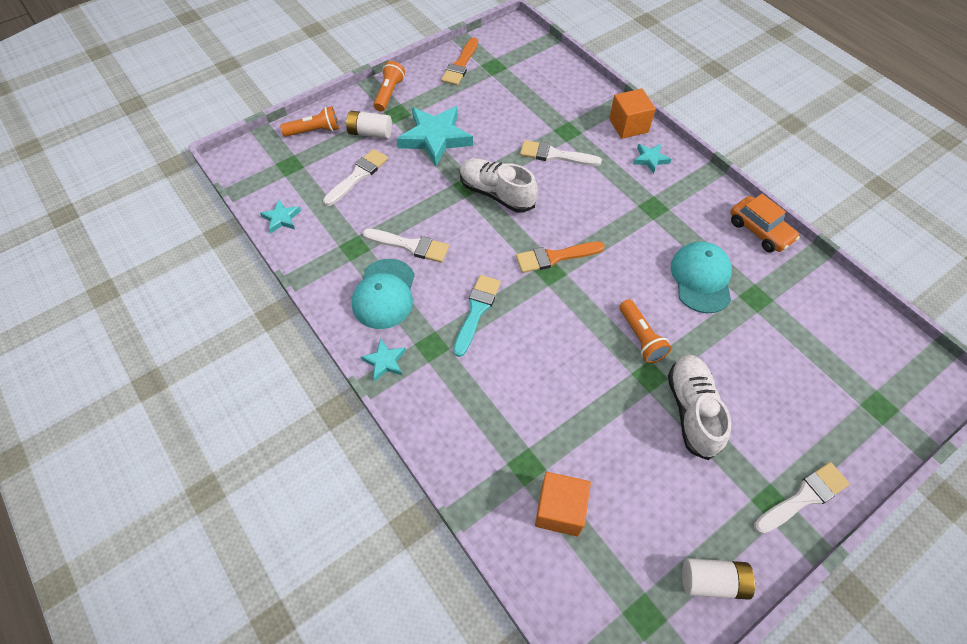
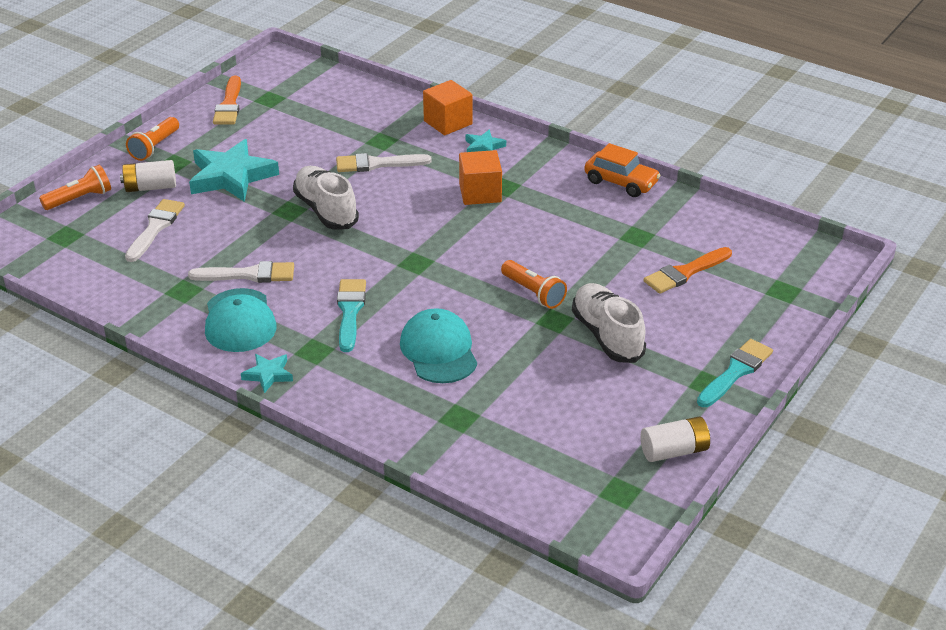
camera: 20 degrees left, 20 degrees down
turquoise star [260,200,301,234] -> none
orange flashlight [374,61,405,112] -> orange flashlight turned 150 degrees counterclockwise [126,117,179,161]
white shoe [460,158,538,213] -> white shoe turned 45 degrees clockwise [293,166,359,230]
orange brush [516,242,605,273] -> orange brush moved to [644,247,732,294]
orange cube [535,472,591,536] -> orange cube moved to [459,150,502,205]
turquoise cap [671,242,732,313] -> turquoise cap moved to [400,308,477,383]
white brush [754,462,850,534] -> turquoise brush [697,339,773,407]

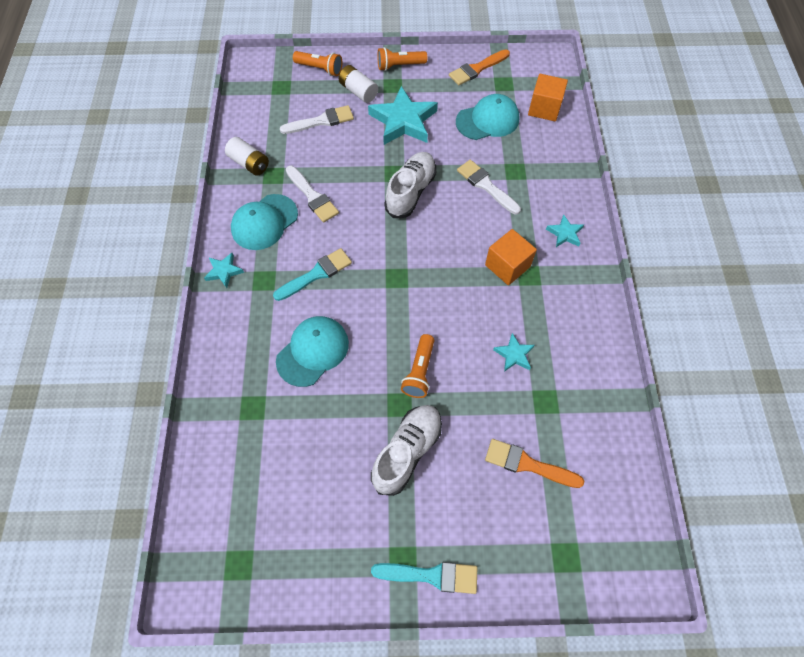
camera: 55 degrees right, 25 degrees up
orange cube [423,80,473,135] -> orange cube moved to [528,74,568,121]
orange car [584,143,661,197] -> none
white battery [640,416,710,462] -> white battery moved to [225,137,269,176]
none -> turquoise cap [456,94,519,140]
none -> turquoise star [493,333,534,372]

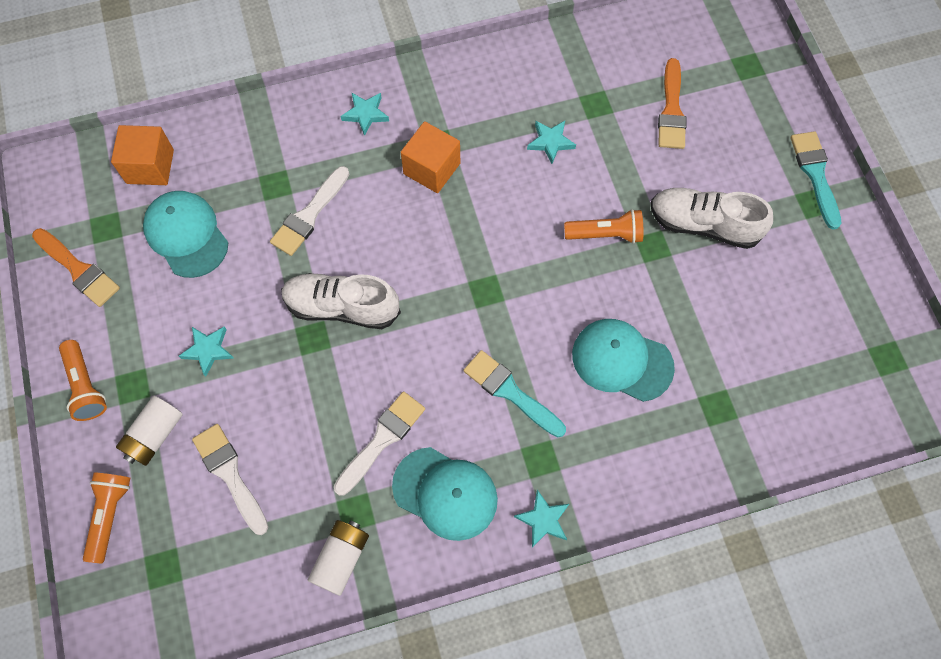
camera: 105 degrees left, 5 degrees up
turquoise star [368,86,438,145] -> turquoise star [179,326,233,377], size x0.48

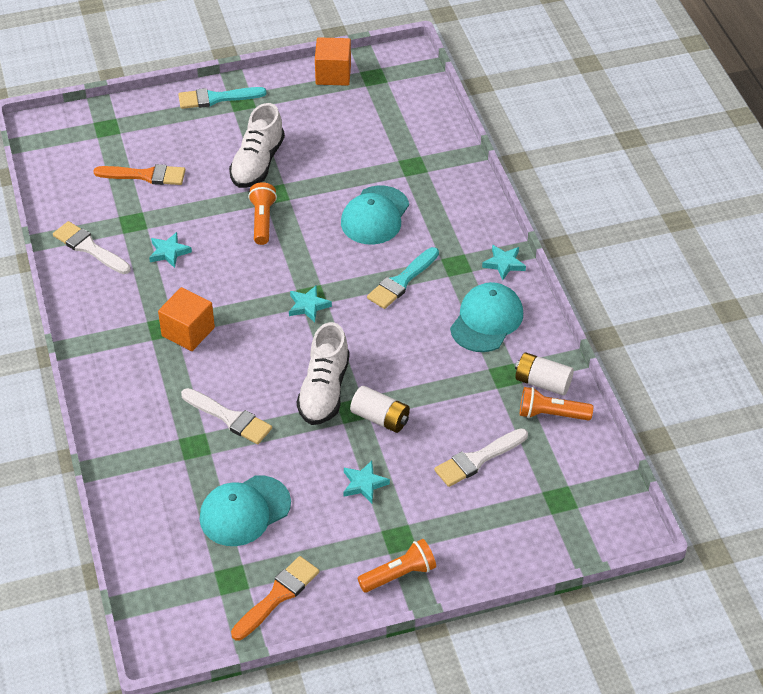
camera: 90 degrees left, 20 degrees down
orange flashlight [83,472,130,564] -> orange flashlight moved to [520,387,593,420]
orange cube [111,125,174,185] -> orange cube moved to [315,37,351,86]
white battery [116,396,183,466] -> white battery moved to [350,386,410,433]
white brush [334,391,425,496] -> white brush moved to [53,221,131,274]
turquoise star [341,92,389,136] -> turquoise star moved to [289,286,332,323]

